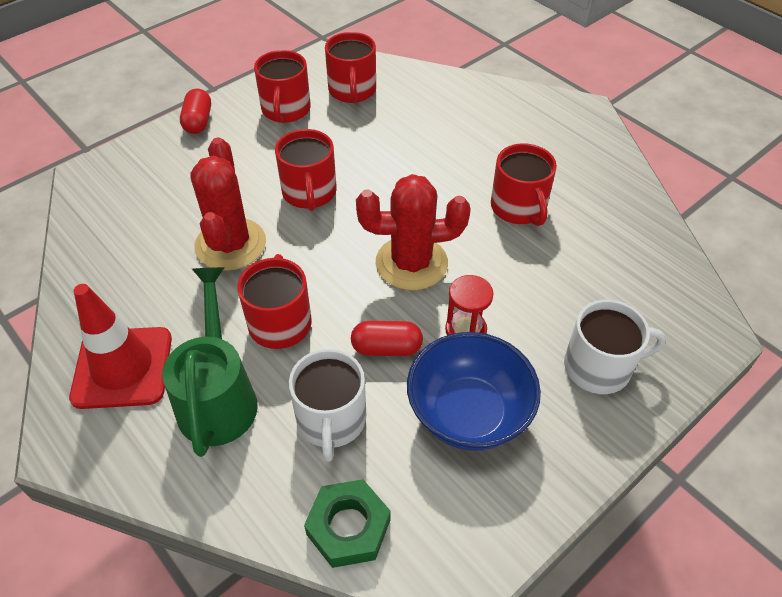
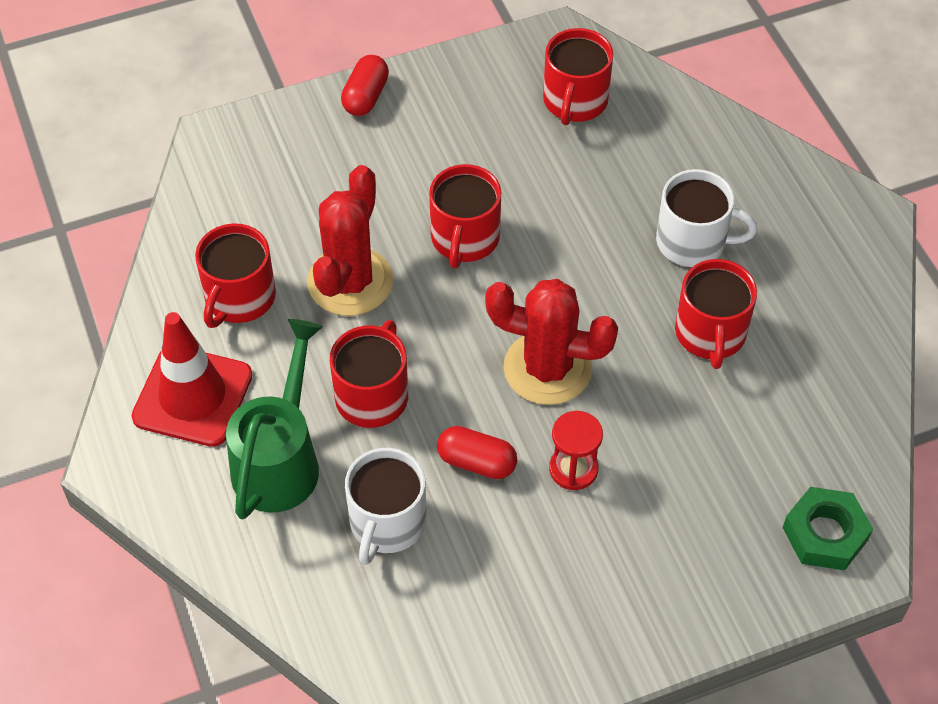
camera: 20 degrees right, 5 degrees up
red mug [254,50,311,123] -> red mug moved to [195,223,276,328]
green nut [304,479,390,568] -> green nut moved to [782,487,873,570]
blue bowl [407,332,541,451] -> none
white mug [564,300,666,394] -> white mug moved to [656,169,758,267]

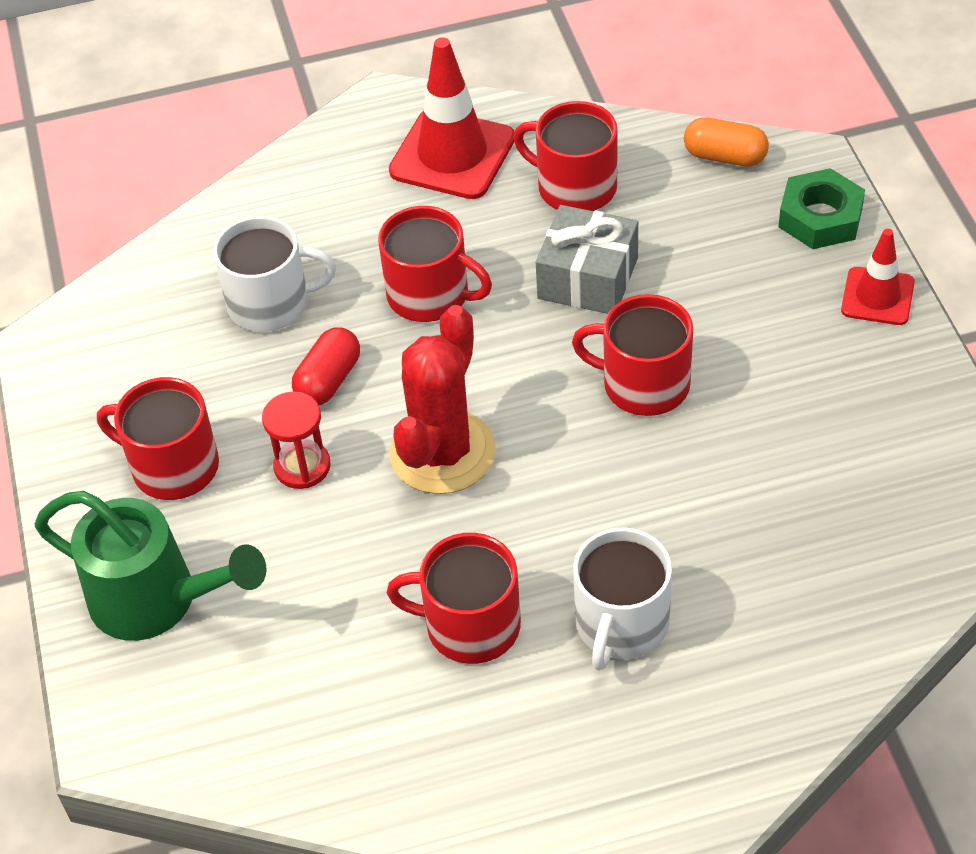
camera: 100 degrees right, 5 degrees down
green watering can [226,319,323,519] -> green watering can moved to [35,491,267,641]
red cactus [307,165,393,316] -> grey gift [536,205,638,314]
red capsule [341,55,389,116] -> red traffic cone [841,229,915,325]
white mug [345,448,427,565] -> white mug turned 150 degrees clockwise [213,216,336,332]
red mug [543,28,613,125] -> red mug moved to [97,377,219,500]
green nut [782,487,873,570] -> green nut moved to [779,168,865,249]
none -> orange capsule [684,117,769,167]

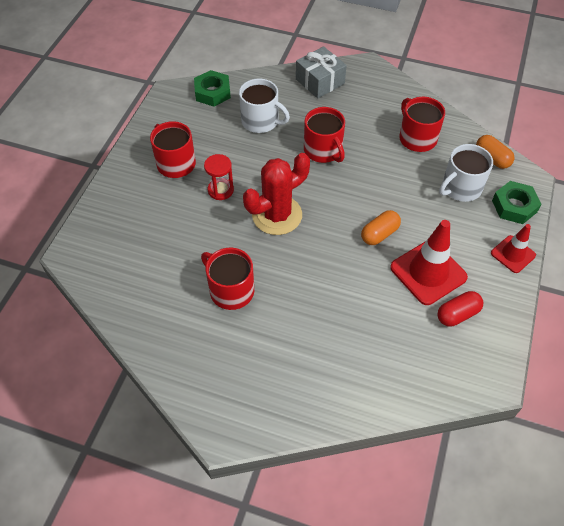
camera: 30 degrees right, 5 degrees up
green watering can [35,491,267,641] -> none
red capsule [292,327,360,405] -> red capsule moved to [437,291,483,327]
red traffic cone [389,37,515,199] -> red traffic cone moved to [390,220,468,305]
grey gift [536,205,638,314] -> grey gift moved to [296,46,347,98]
red mug [572,294,693,416] -> orange capsule [361,210,401,245]
white mug [573,528,672,670] -> white mug moved to [439,144,493,202]
none -> green nut [194,70,231,107]

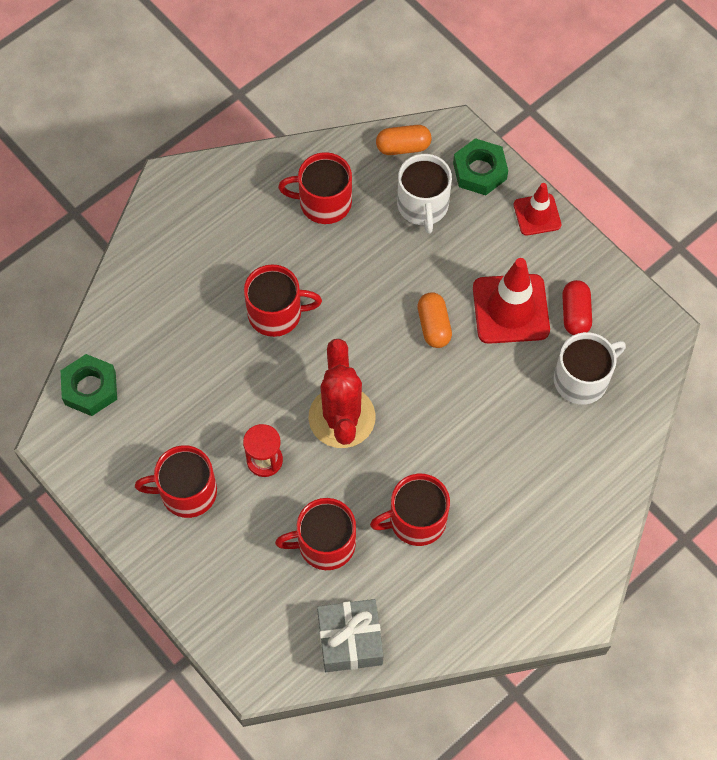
camera: 60 degrees left, 10 degrees up
white mug [239,78,290,133] -> white mug moved to [554,332,626,405]
grey gift [296,46,347,98] -> grey gift moved to [317,599,384,672]
none -> red mug [275,498,356,570]

